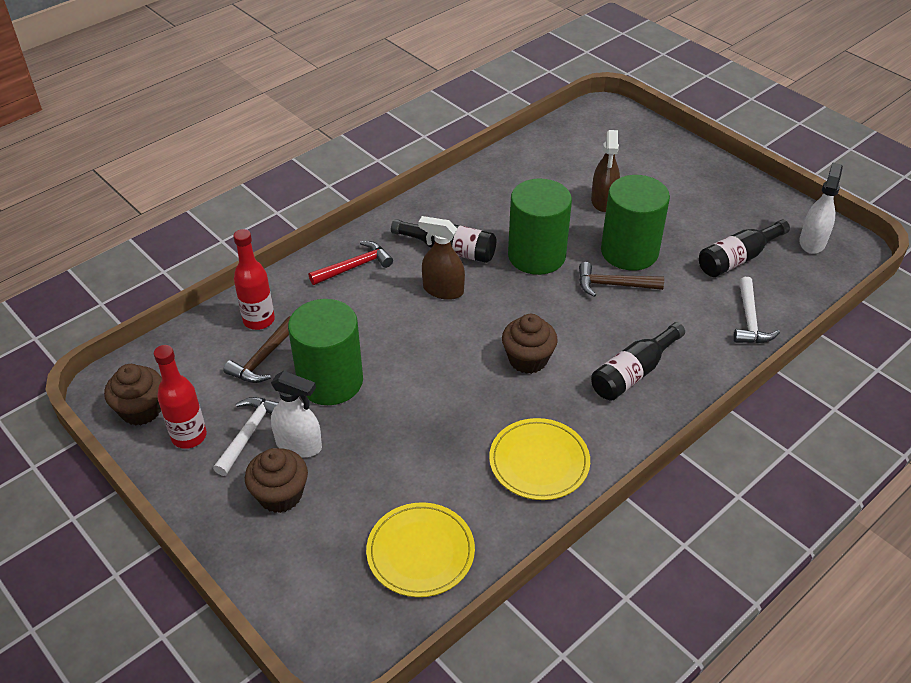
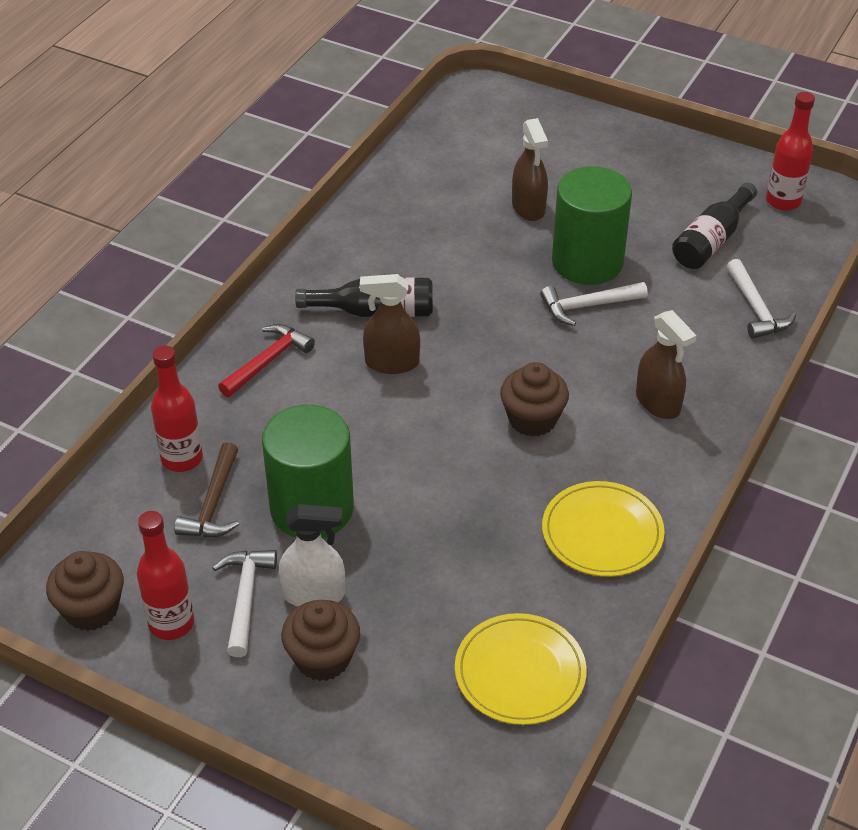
camera: 20 degrees left, 0 degrees up
green cylinder [508,178,572,275] -> none
brown hammer [579,262,664,297] -> white hammer [540,282,648,326]
black bottle [591,322,685,400] -> brown spray bottle [636,310,697,419]
white spray bottle [799,162,843,254] -> red bottle [766,92,815,211]

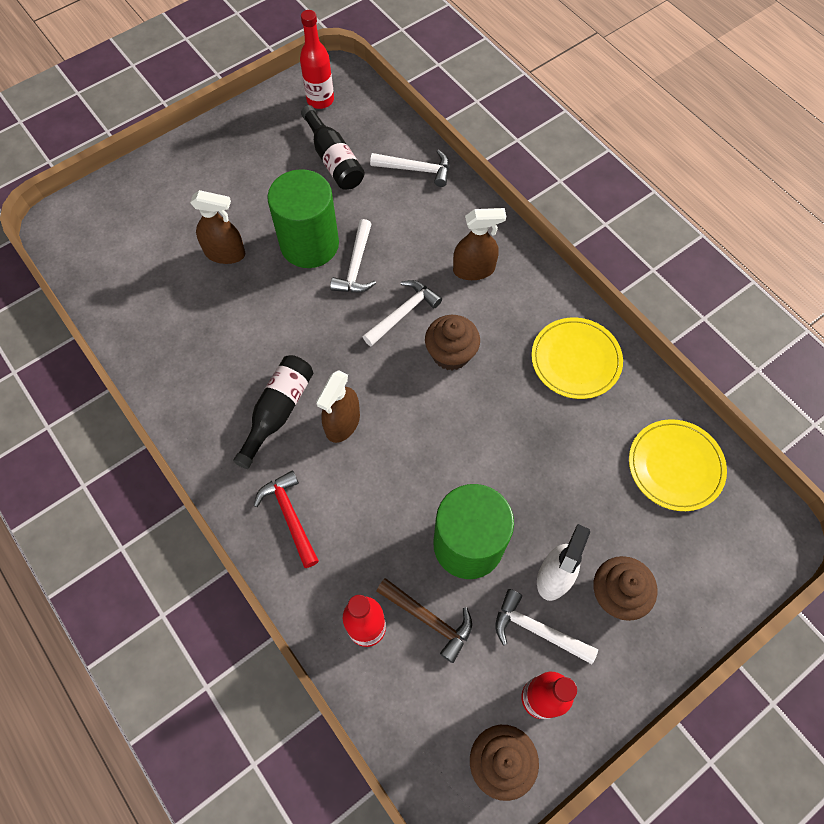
camera: 65 degrees left, 20 degrees up
none -> white hammer [363,280,442,347]

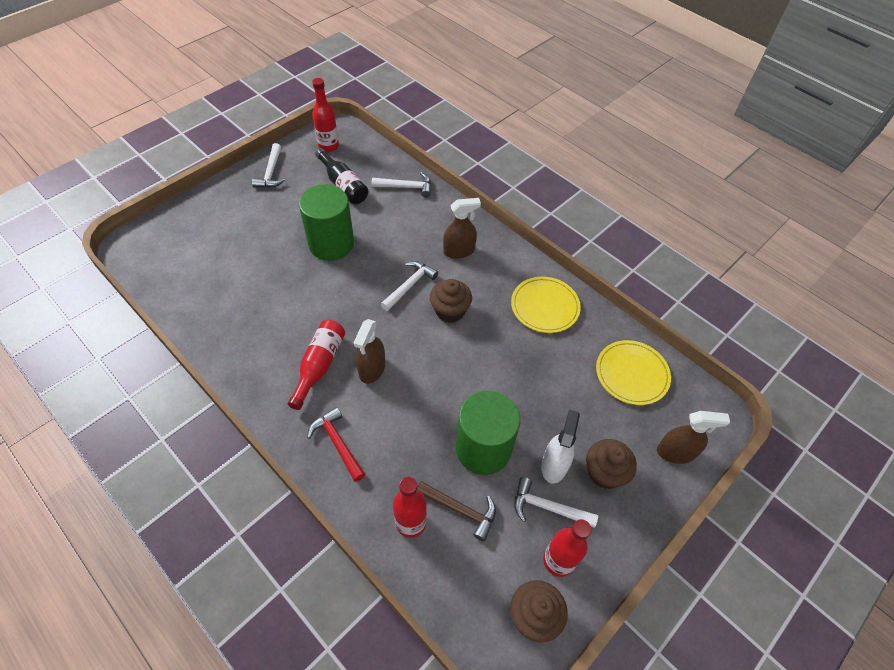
camera: 10 degrees left, 10 degrees down
brown spray bottle [190,190,245,264] -> brown spray bottle moved to [657,411,730,464]
black bottle [233,355,313,469] -> red bottle [288,320,345,410]
white hammer [330,219,376,293] -> white hammer moved to [252,143,285,188]

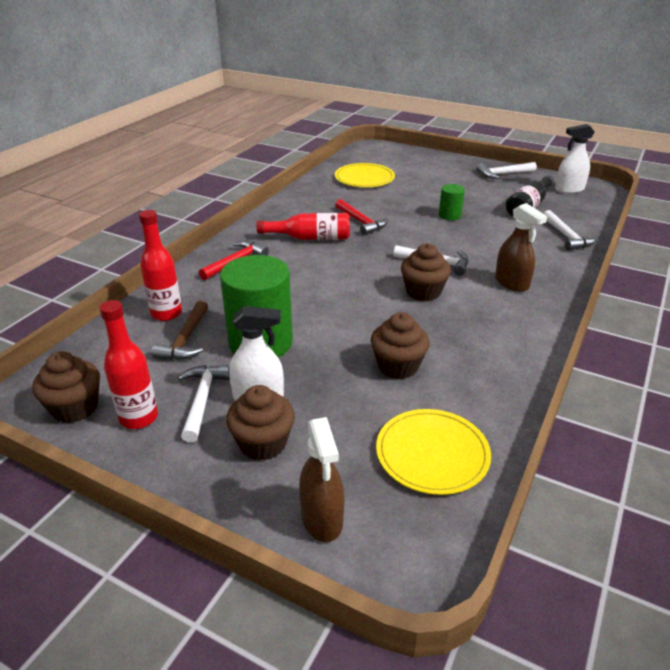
camera: 75 degrees right, 20 degrees down
green cylinder [299,184,354,261] -> green cylinder [439,184,465,220], size x0.48
red bottle [312,78,339,152] -> white spray bottle [555,124,594,194]
brown spray bottle [354,319,385,384] -> none
yellow plate [511,277,581,333] -> yellow plate moved to [335,163,395,187]
none -> red hammer [335,199,388,235]
none -> brown cupcake [371,312,430,379]

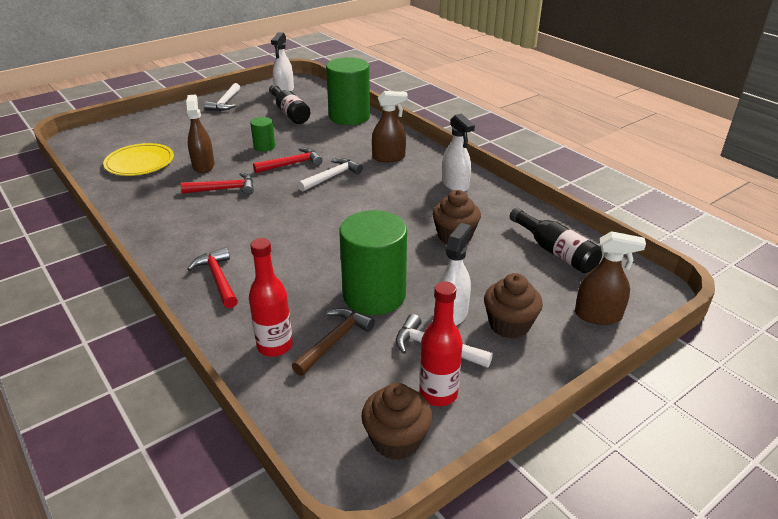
camera: 65 degrees left, 0 degrees up
brown hammer [152,300,209,360] -> brown hammer turned 90 degrees counterclockwise [292,308,375,376]
red bottle [257,213,350,240] -> none
yellow plate [376,409,491,495] -> black bottle [510,208,602,273]
brown cupcake [401,243,451,302] -> none
white hammer [543,210,596,251] -> green cylinder [326,57,370,125]
none -> brown spray bottle [186,95,215,173]
none -> red hammer [253,148,323,173]
none -> white spray bottle [442,114,475,192]

